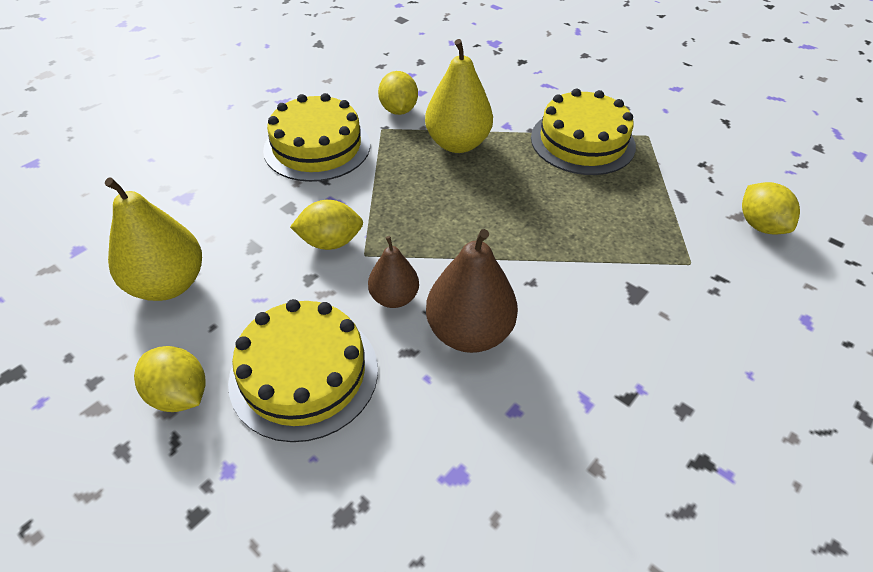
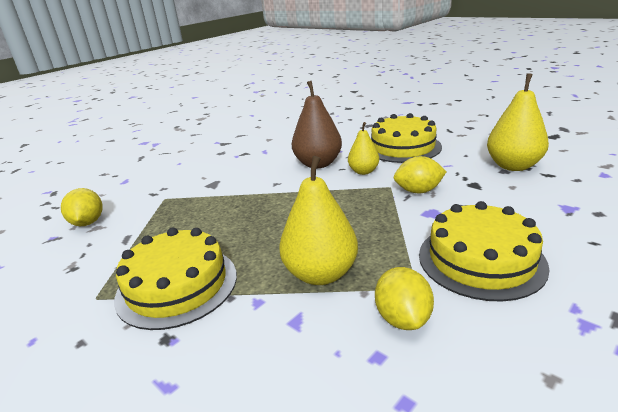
camera: 175 degrees left, 20 degrees down
yellow lemon [134,346,205,412] -> none
brown pear [368,236,419,308] -> yellow pear [348,122,379,175]

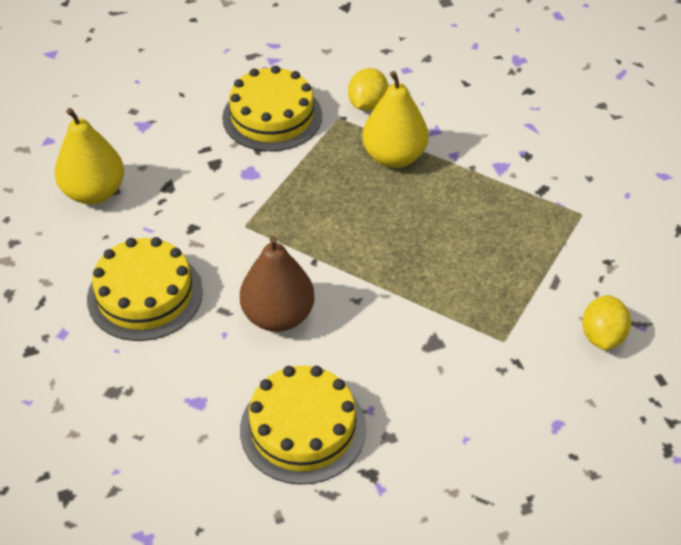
camera: 155 degrees left, 20 degrees up
yellow cake [114,228,237,330] -> yellow cake moved to [240,366,366,485]
yellow pear [348,122,379,175] -> none
yellow lemon [394,156,446,194] -> none

